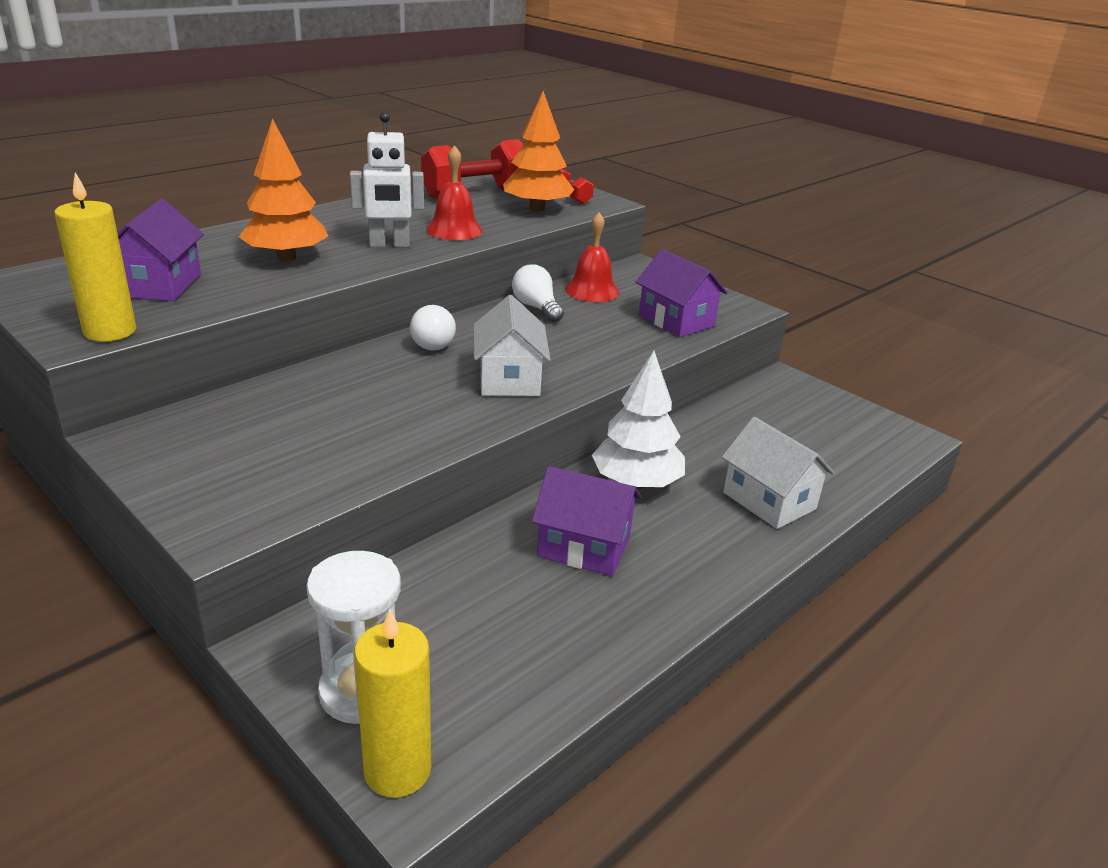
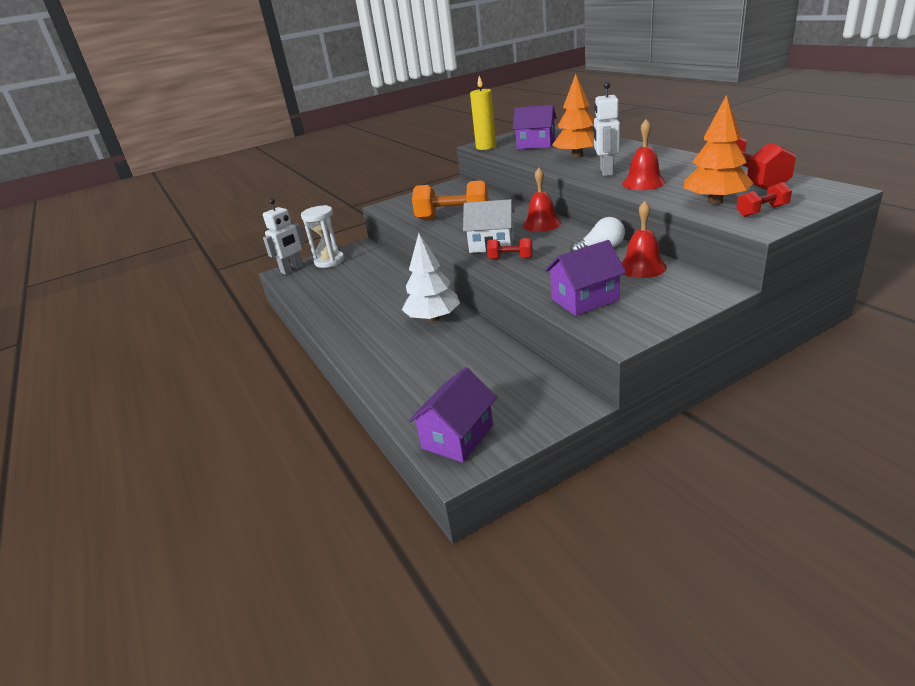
camera: 110 degrees right, 0 degrees up
yellow candle [354,609,431,798] -> white robot [263,198,305,275]
white light bulb [410,305,456,351] -> red bell [523,168,561,232]
purple house [532,466,641,576] -> purple house moved to [408,367,497,463]
white house [722,417,835,529] -> none
none -> orange dumbbell [412,180,489,220]
none -> red dumbbell [487,238,533,259]

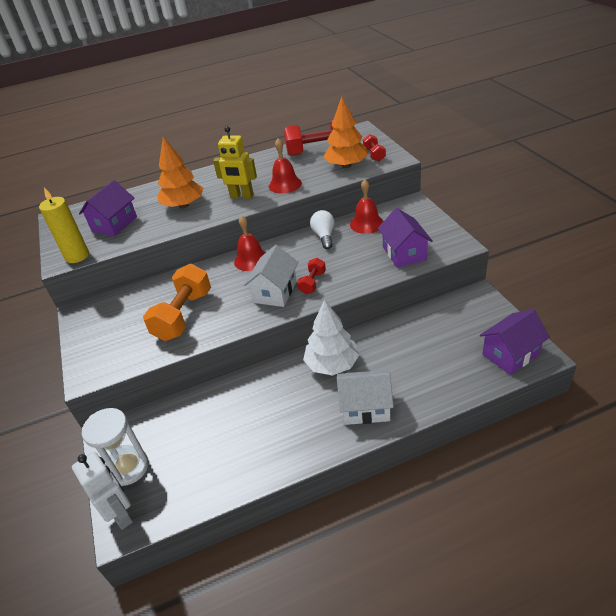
camera: 80 degrees left, 10 degrees up
purple house [408,367,497,463] -> purple house turned 75 degrees counterclockwise [480,310,550,375]
white robot [594,82,620,176] -> yellow robot [213,126,257,199]
none -> white house [337,370,394,425]

